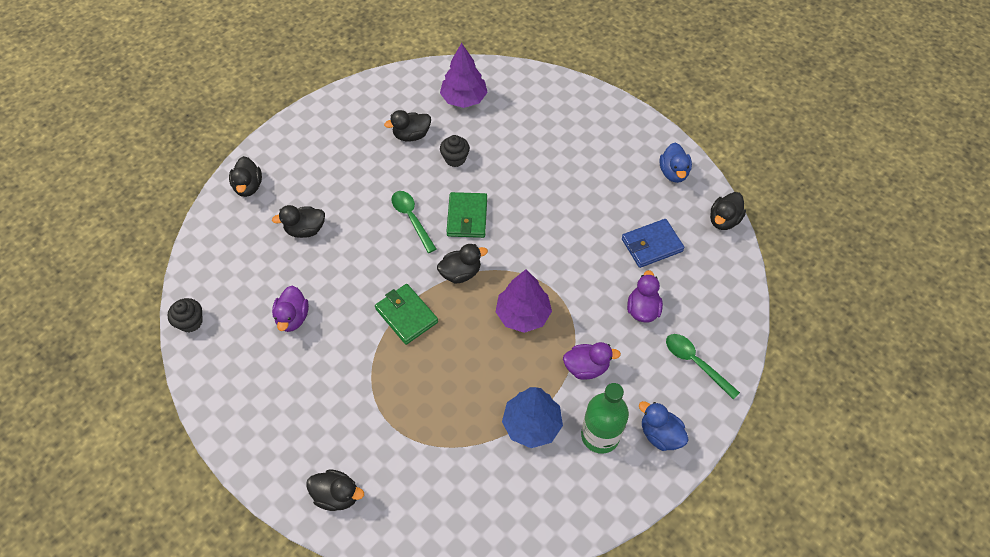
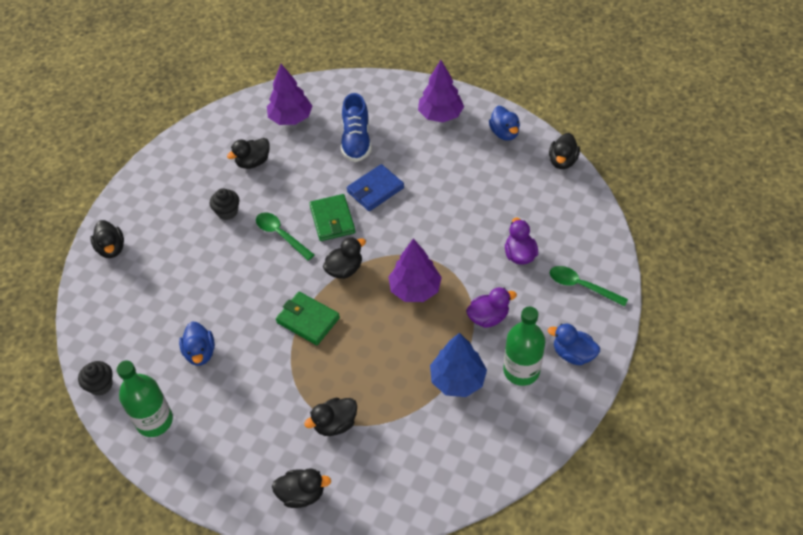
camera: 15 degrees left, 5 degrees down
black duck [272,205,325,238] -> black duck moved to [304,398,357,436]
purple duck [272,286,309,332] -> blue duck [179,321,215,366]
black cupcake [440,135,470,167] -> black cupcake moved to [210,188,239,220]
blue wallet [622,219,684,268] -> blue wallet moved to [347,164,404,211]
none -> green bottle [116,361,173,437]
none -> blue shoe [341,93,372,162]
none -> purple tree [418,60,464,122]

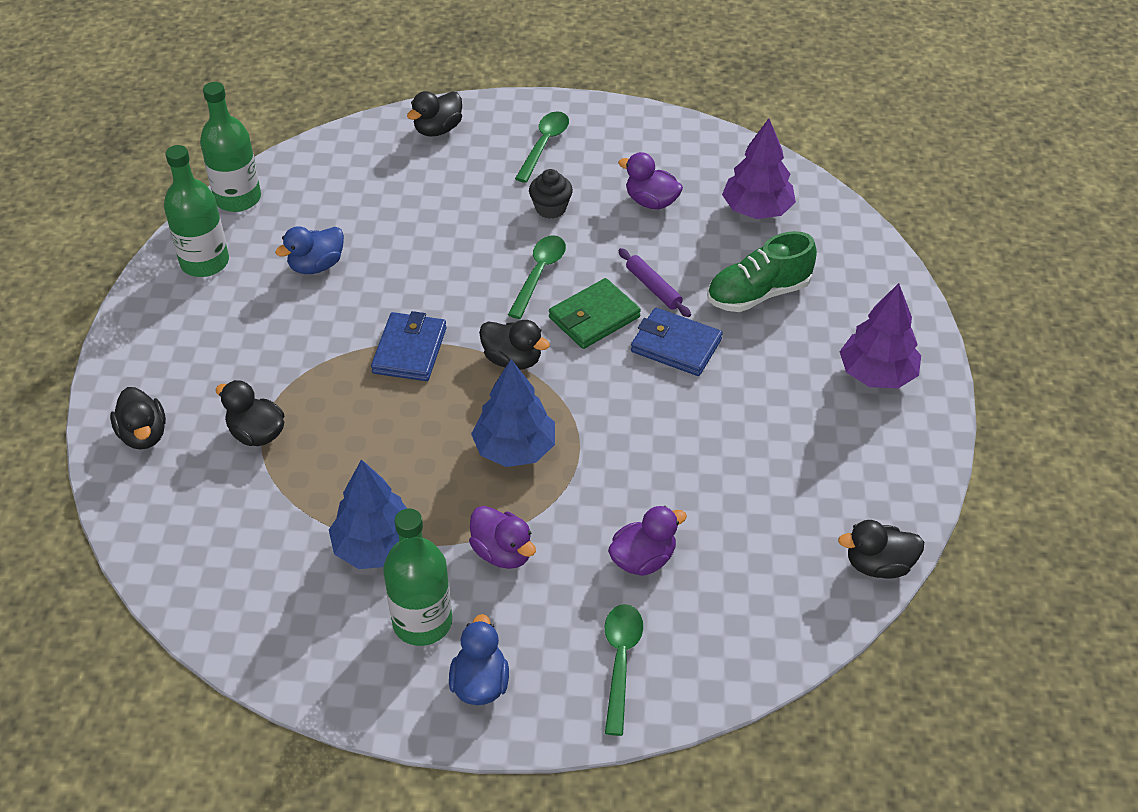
camera: 65 degrees right, 5 degrees down
black cupcake [78,361,113,396] -> green bottle [200,82,261,212]
black duck [227,138,270,169] -> purple duck [618,152,683,209]
green wallet [276,292,340,345] -> blue wallet [371,311,447,381]
blue shoe [341,93,372,162] -> green shoe [707,231,817,312]
purple tree [388,239,442,302] -> blue tree [471,359,555,467]
blue duck [489,106,520,141] -> none
none -> green spoon [515,111,569,183]
none -> purple rolling pin [618,248,691,317]

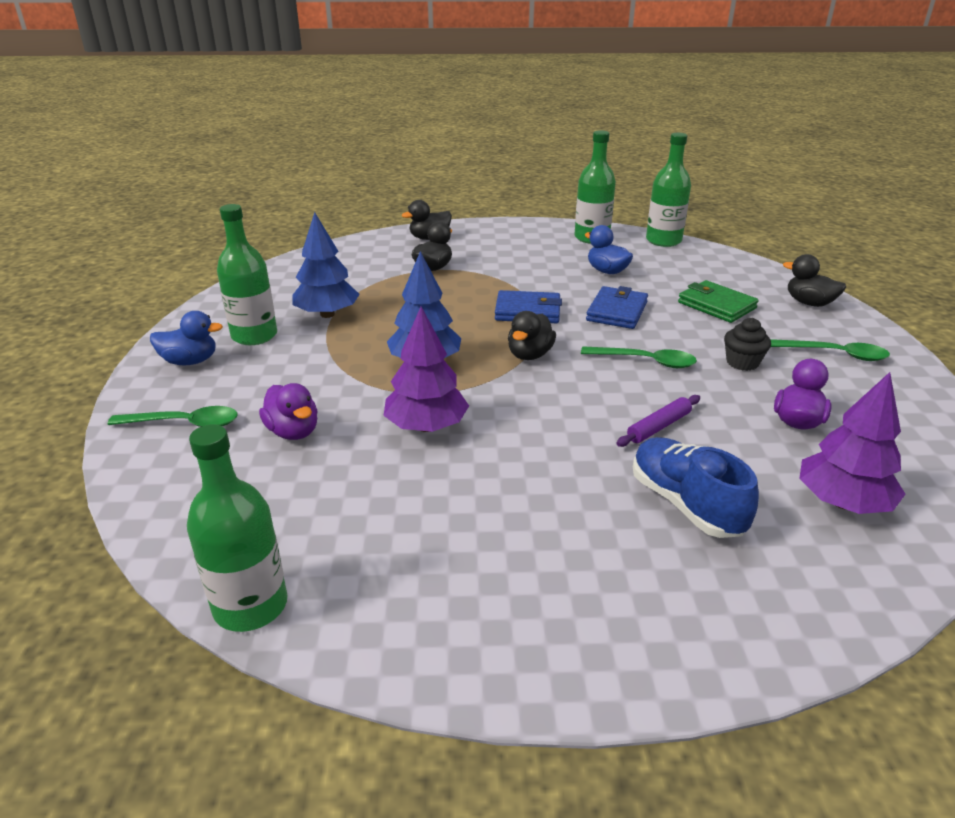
camera: 85 degrees right, 15 degrees down
purple duck [469,506,536,569] -> none
green wallet [549,278,641,349] -> green wallet moved to [678,280,759,323]
blue wallet [631,308,722,376] -> blue wallet moved to [586,286,648,329]
green shoe [707,231,817,312] -> blue shoe [633,437,759,538]
black duck [838,520,924,579] -> green bottle [187,425,287,632]
purple tree [840,283,921,388] -> purple tree moved to [384,307,469,432]

